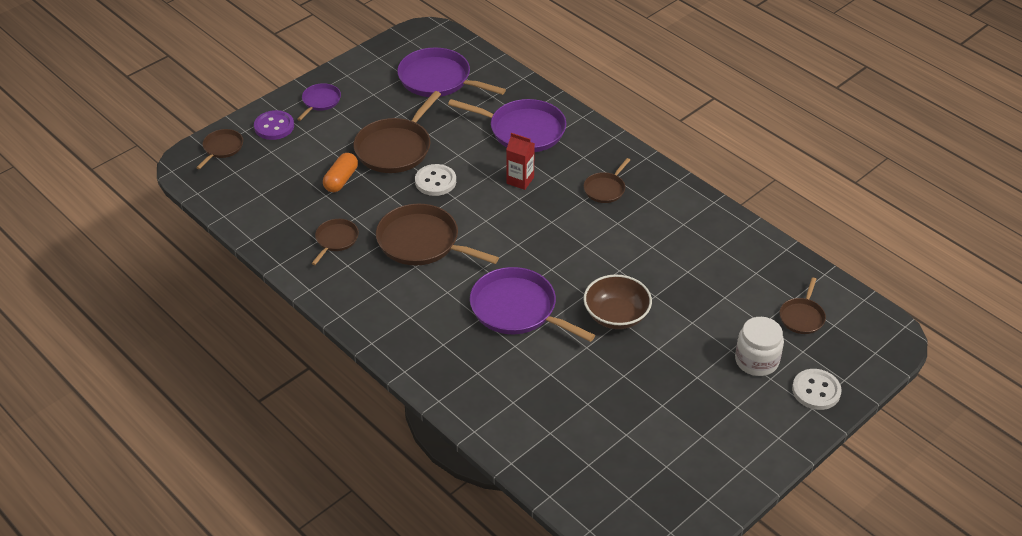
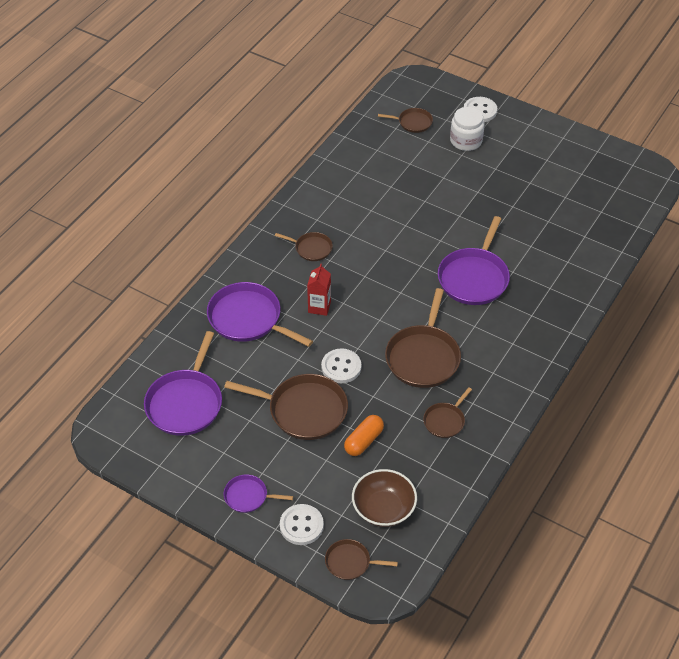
camera: 105 degrees left, 5 degrees up
purple button [254,110,294,140] -> white button [280,504,324,545]
brown pan [312,219,359,265] -> brown pan turned 60 degrees counterclockwise [423,387,472,438]
orange capsule [323,153,358,192] -> orange capsule turned 60 degrees counterclockwise [344,415,384,456]
purple pan [448,99,566,152] -> purple pan turned 60 degrees counterclockwise [207,282,313,347]
brown bowl [584,274,652,329] -> brown bowl moved to [352,469,417,527]

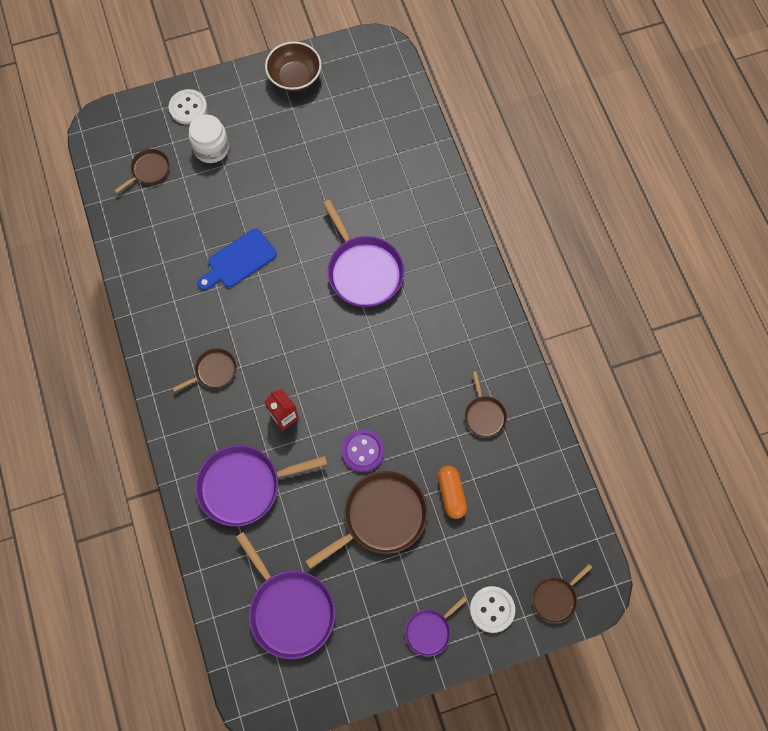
camera: 50 degrees left, 20 degrees up
white button [321,348,361,383] -> purple button [342,429,384,472]
brown bowl [352,469,417,527] -> brown bowl moved to [265,41,321,92]
brown pan [385,288,461,388] -> none
none -> blue cutting board [197,228,277,290]

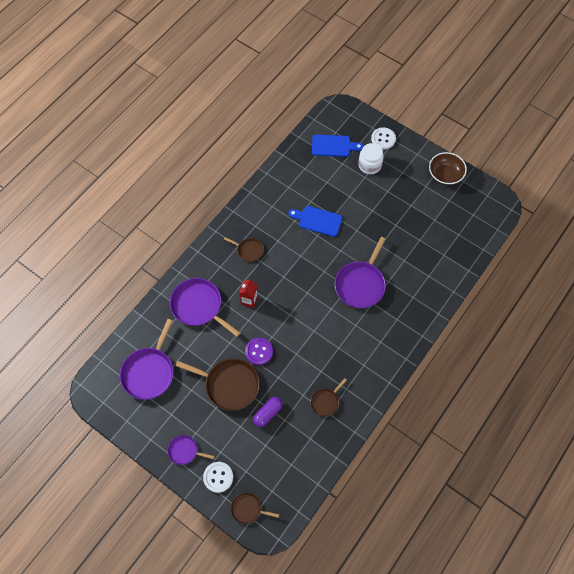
camera: 55 degrees right, 5 degrees down
brown pan [114,149,170,193] -> blue cutting board [312,135,363,157]
orange capsule [438,466,467,519] -> purple capsule [253,397,282,427]

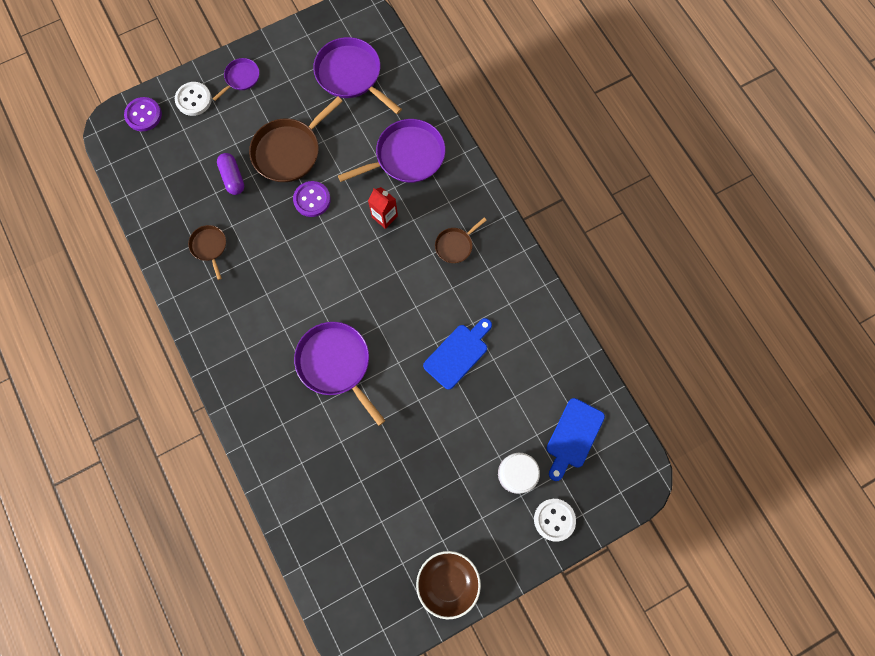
camera: 115 degrees right, 10 degrees up
brown pan [231,493,279,524] -> purple button [124,97,162,131]

